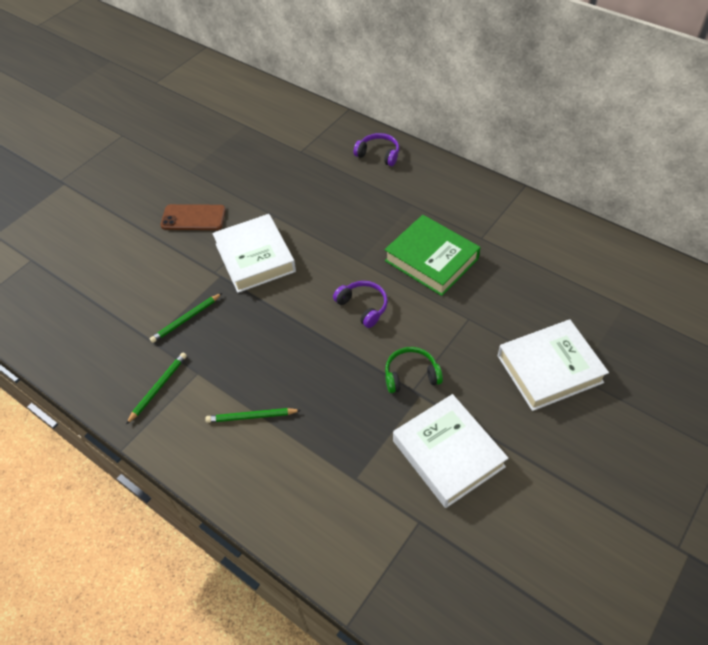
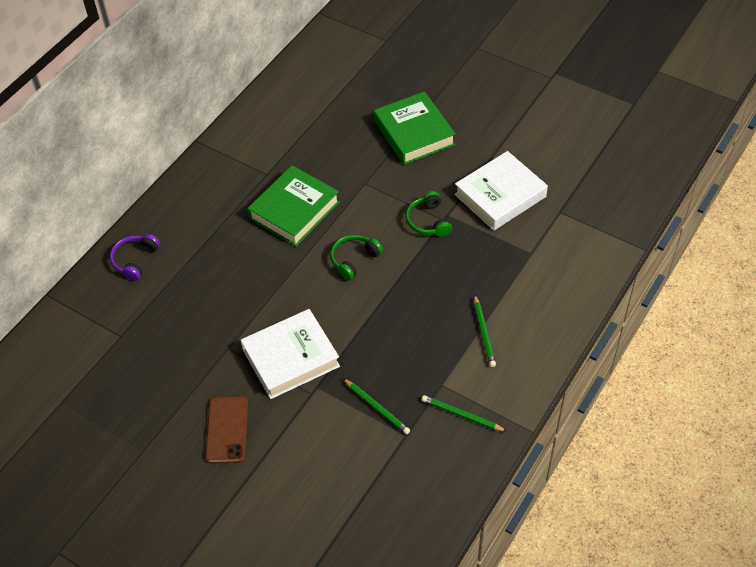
camera: 95 degrees left, 0 degrees up
purple headphones [333,281,388,328] -> green headphones [330,235,383,280]
white book [498,320,609,411] -> green book [374,91,456,165]

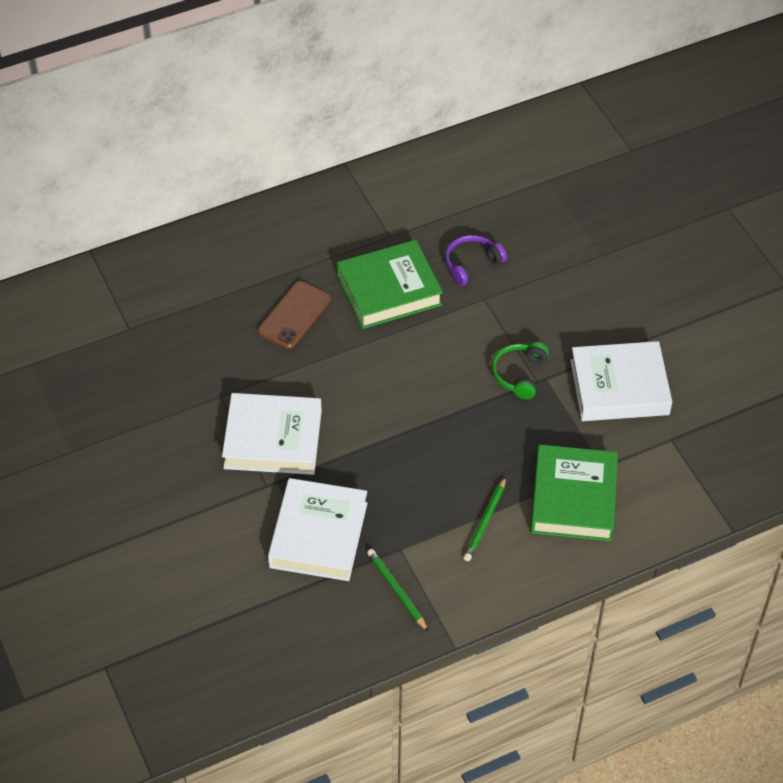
camera: 30 degrees right, 0 degrees up
purple headphones [110,234,160,281] -> purple headphones moved to [445,235,507,286]
brown phone [205,396,248,464] -> brown phone moved to [258,281,331,349]
green headphones [330,235,383,280] -> none
green pencil [343,378,410,434] -> white book [268,478,367,581]
green book [374,91,456,165] -> green book moved to [530,444,618,541]

